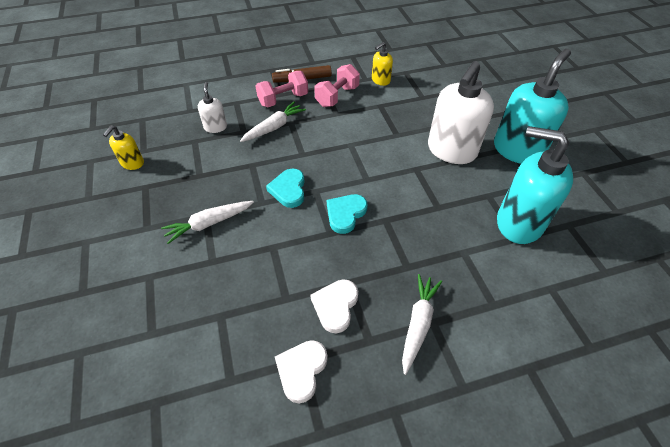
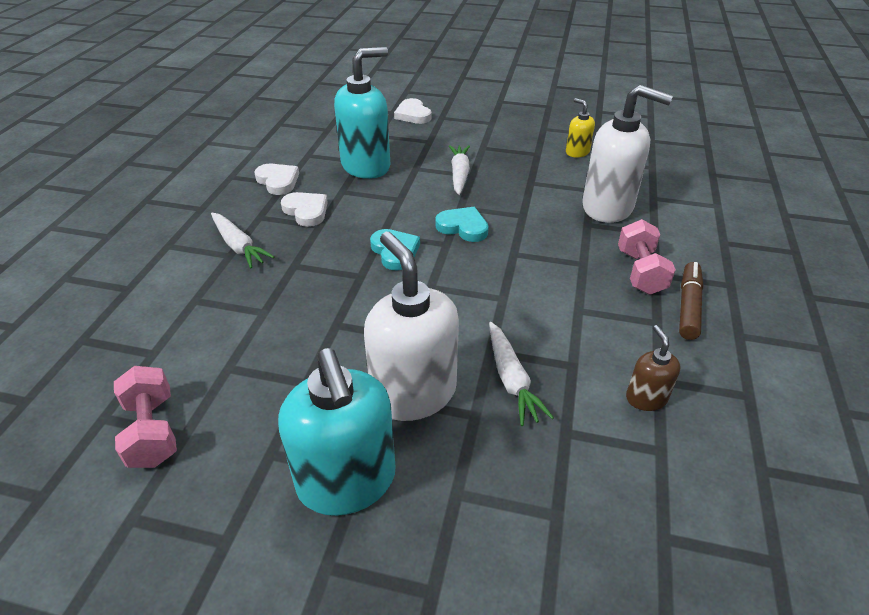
camera: 120 degrees right, 10 degrees down
white soap dispenser [198,82,227,133] -> white soap dispenser [582,85,673,223], size x2.09
white carrot [240,102,306,142] -> white carrot moved to [489,322,554,426]
pink dumbbell [314,64,360,107] -> pink dumbbell moved to [114,366,177,468]
yellow soap dispenser [372,42,393,86] -> brown soap dispenser [626,325,680,411]
turquoise soap dispenser [497,126,573,244] -> turquoise soap dispenser moved to [334,47,390,179]
none -> white heart [394,98,432,124]

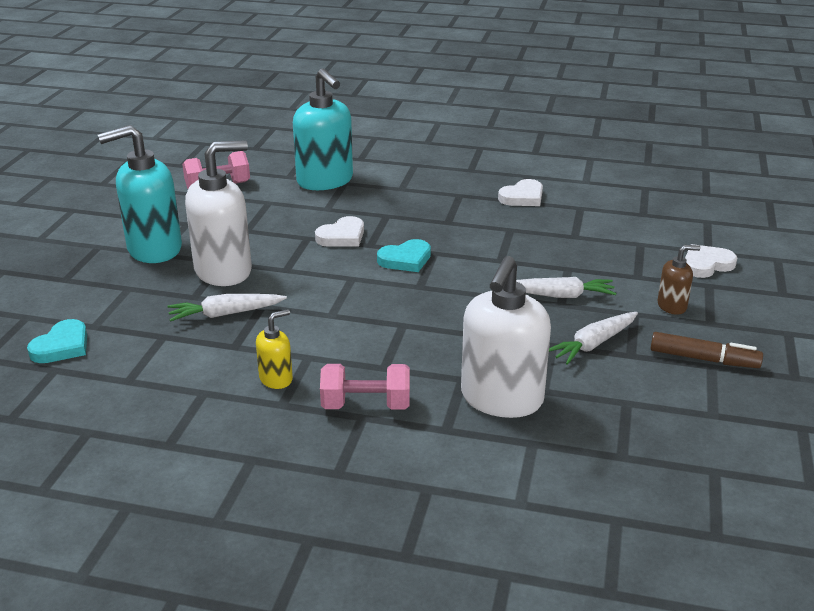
camera: 90 degrees right, 10 degrees down
white carrot [211,213,274,268] -> white carrot moved to [549,312,638,365]
white heart [281,192,328,227] -> white heart moved to [315,216,364,247]
turquoise soap dispenser [334,47,390,179] -> turquoise soap dispenser moved to [293,68,353,190]
turquoise heart [435,207,489,242] -> turquoise heart moved to [27,319,87,363]
yellow soap dispenser [566,98,595,158] -> yellow soap dispenser moved to [256,309,293,389]
brown soap dispenser [626,325,680,411] -> brown soap dispenser moved to [657,245,700,315]
brown marker [679,262,703,340] -> brown marker moved to [650,332,763,368]

